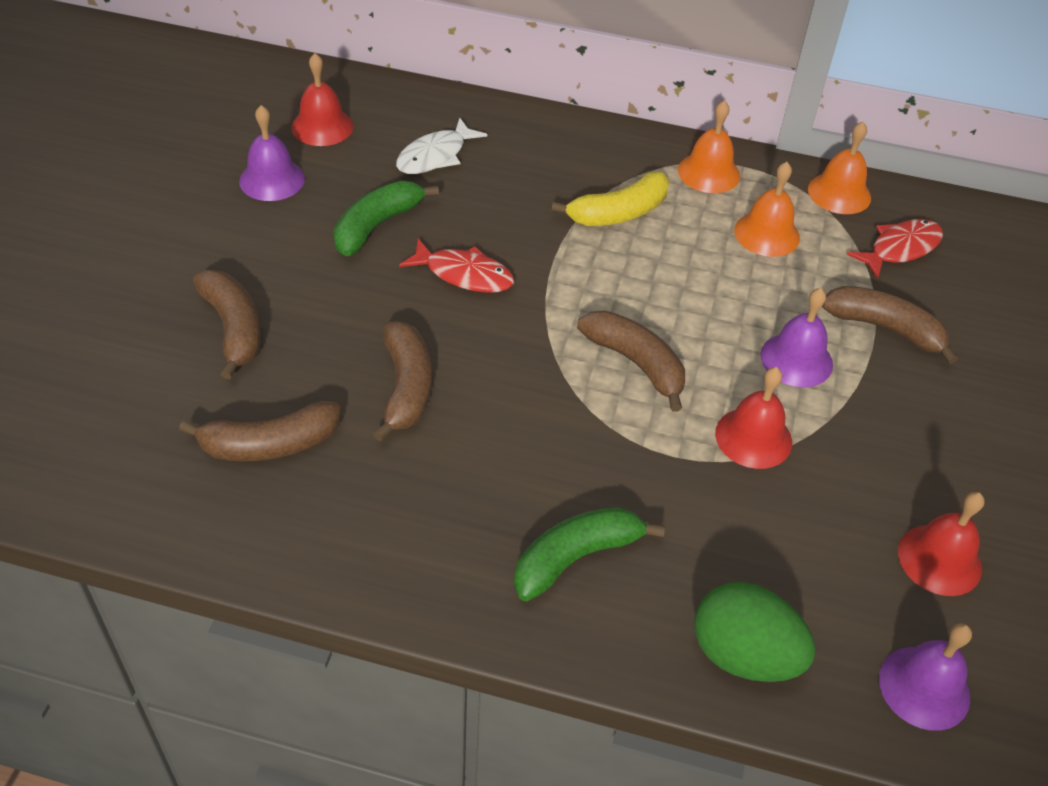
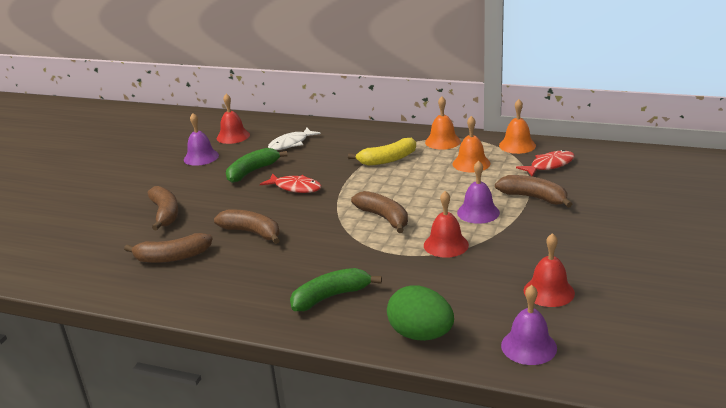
camera: 10 degrees right, 20 degrees down
brown banana [373,321,432,441] -> brown banana turned 60 degrees counterclockwise [214,209,280,244]

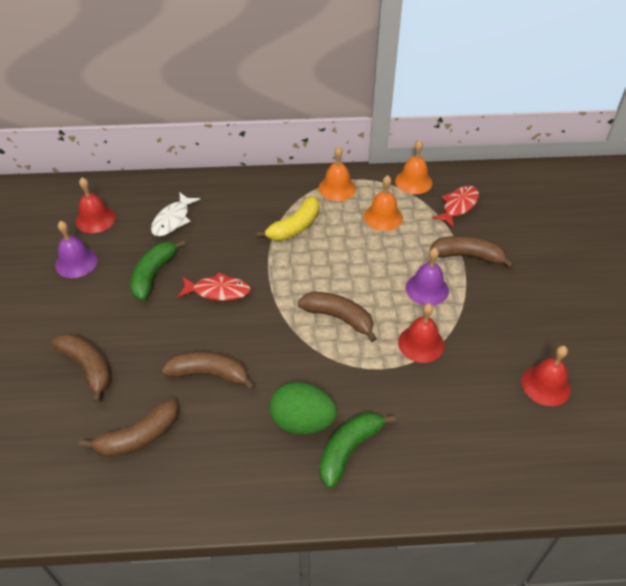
camera: 25 degrees left, 20 degrees up
green egg [387,285,454,341] -> green egg moved to [269,382,337,434]
purple bell [501,285,557,365] -> none

